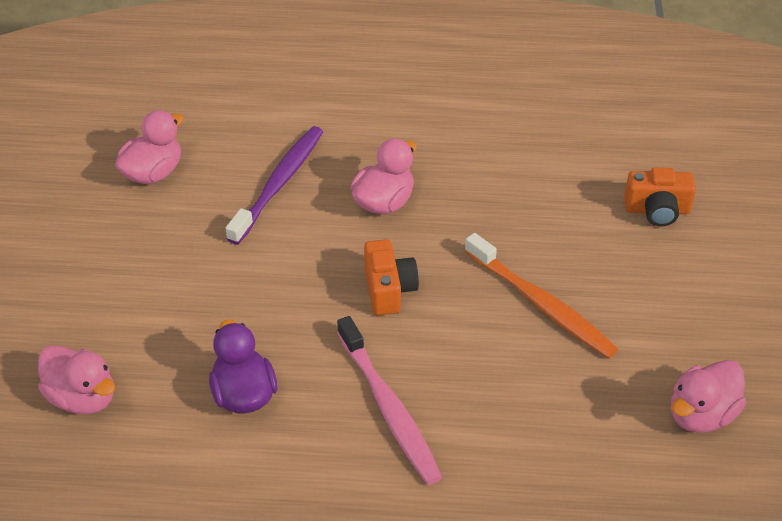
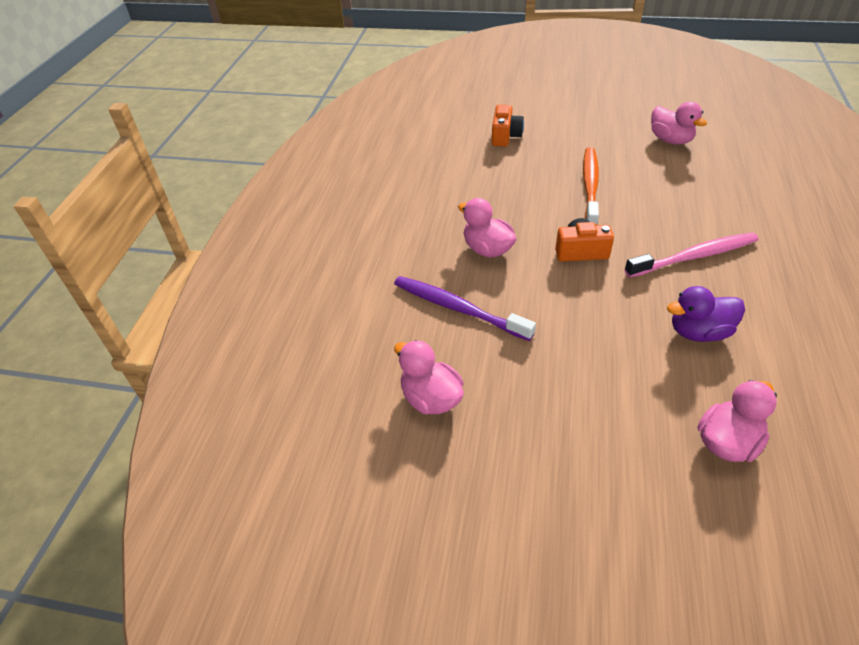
camera: 80 degrees left, 0 degrees up
orange toothbrush [465,233,618,358] -> orange toothbrush turned 45 degrees counterclockwise [583,147,599,225]

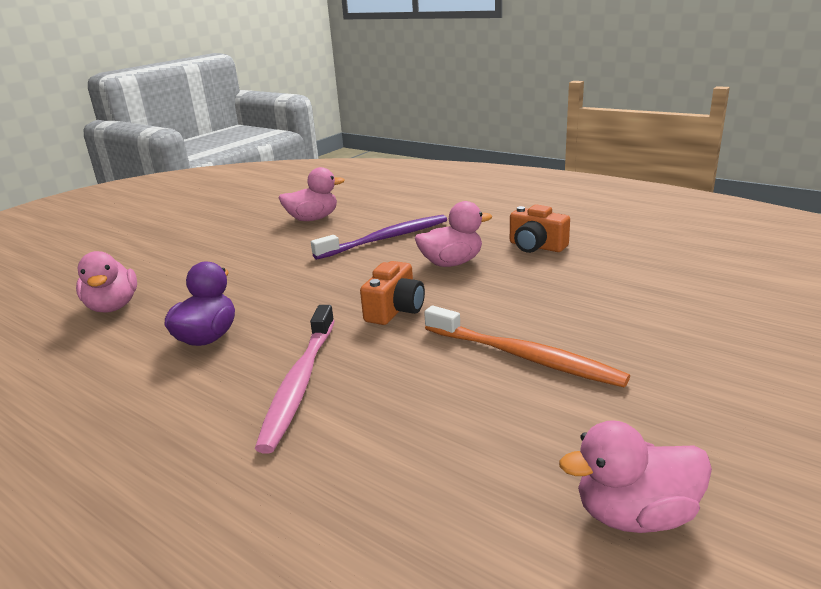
camera: 115 degrees right, 20 degrees down
orange camera [492,105,524,147] -> orange camera moved to [510,204,570,253]

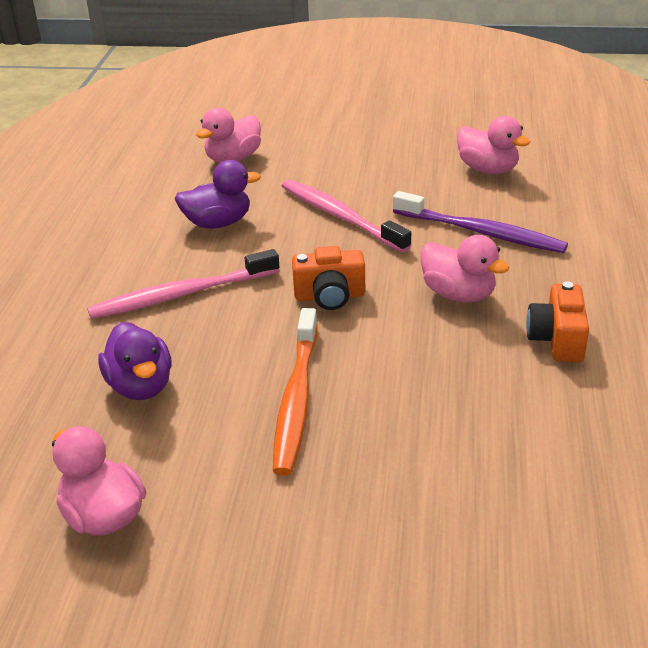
camera: 60 degrees right, 10 degrees up
none -> purple duck [98,322,172,400]
none -> pink toothbrush [282,179,412,253]

